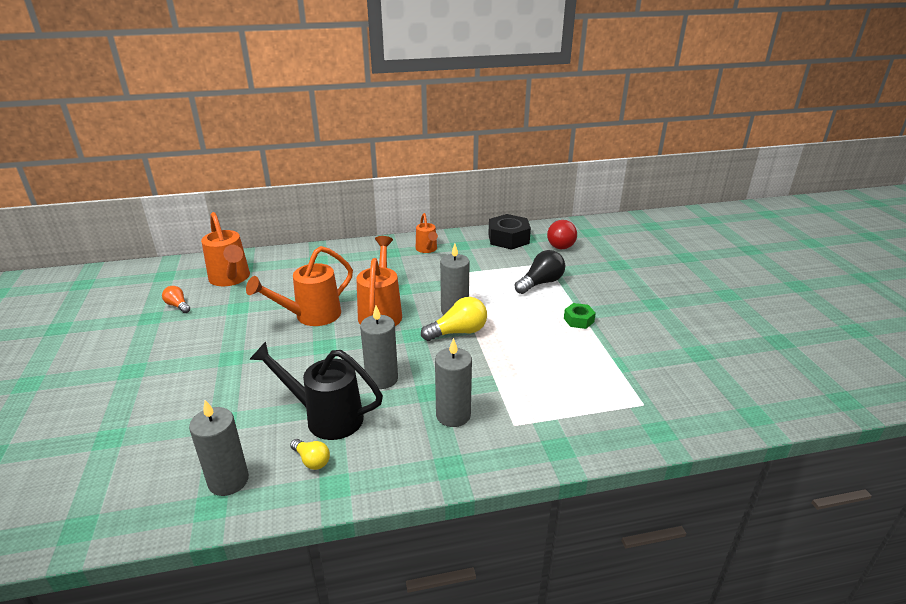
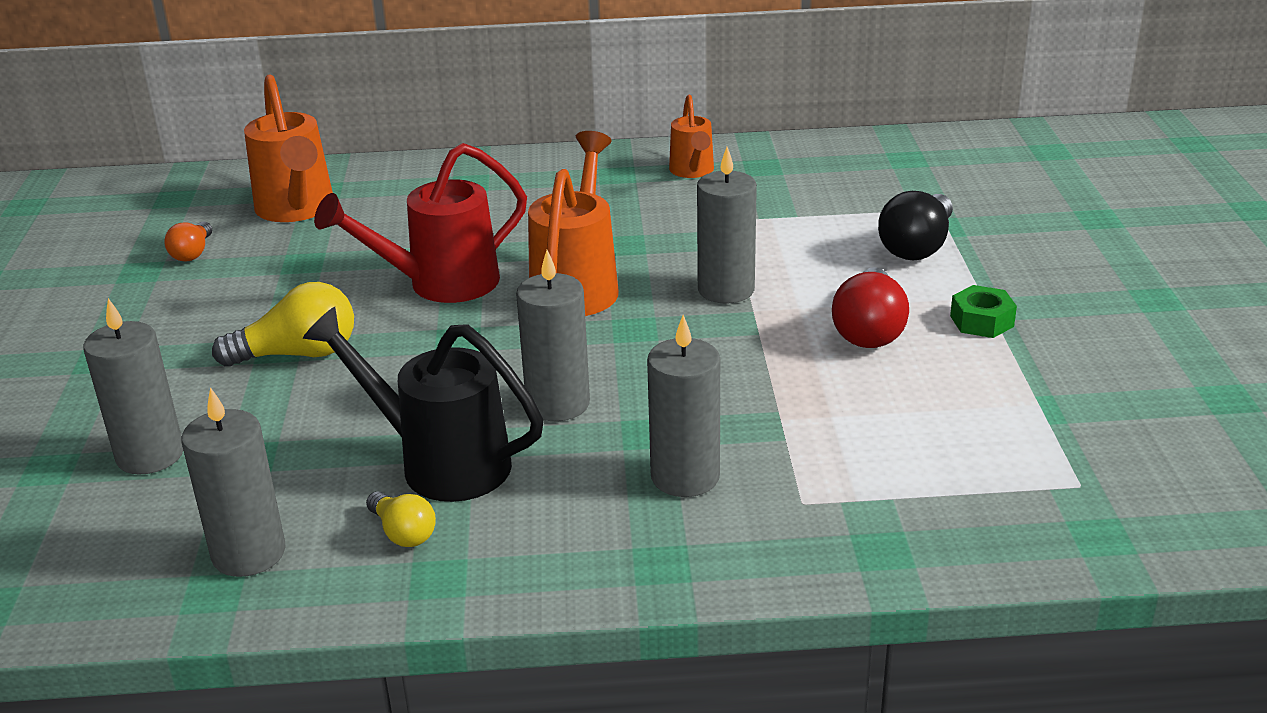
camera: 10 degrees right, 0 degrees up
orange light bulb [162,286,190,313] -> orange light bulb turned 135 degrees counterclockwise [164,221,212,261]
orange watering can [246,246,353,326] -> red watering can [314,143,527,303]
yellow light bulb [421,297,487,341] -> yellow light bulb moved to [212,282,354,367]
black nut [488,214,531,250] -> none
black light bulb [515,250,565,294] -> black light bulb turned 150 degrees clockwise [878,191,953,260]
red light bulb [547,220,577,249] -> red light bulb moved to [832,267,909,348]
none -> grey candle [83,298,183,475]

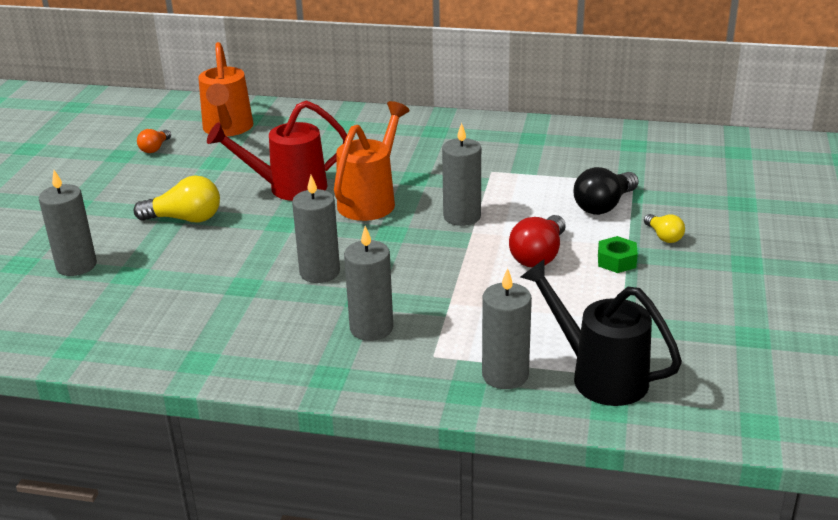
camera: 15 degrees right, 0 degrees up
grey candle [181,387,286,577] -> grey candle moved to [482,268,532,389]
black watering can [303,307,544,502] -> black watering can moved to [521,259,682,406]
yellow light bulb [366,491,436,547] -> yellow light bulb moved to [644,214,685,243]
orange watering can [669,95,714,178] -> none

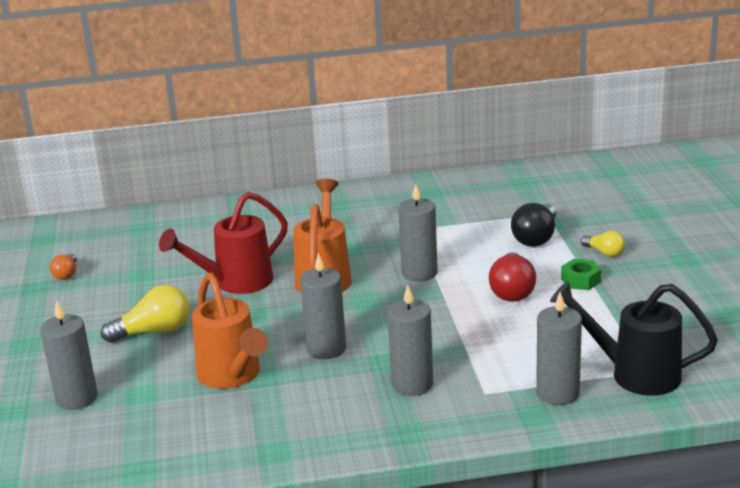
camera: 20 degrees left, 5 degrees down
orange watering can [198,42,254,137] -> orange watering can moved to [192,272,268,389]

